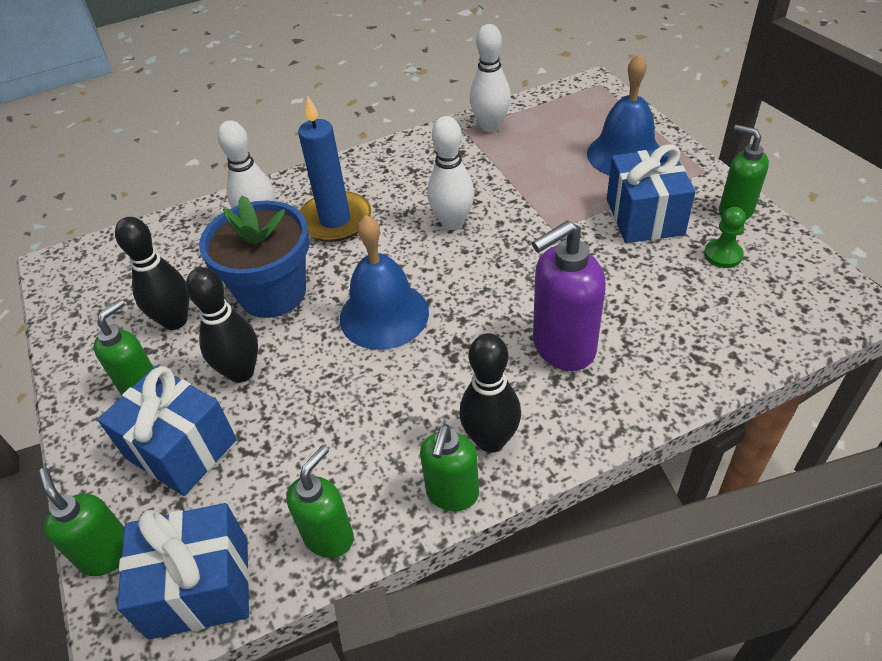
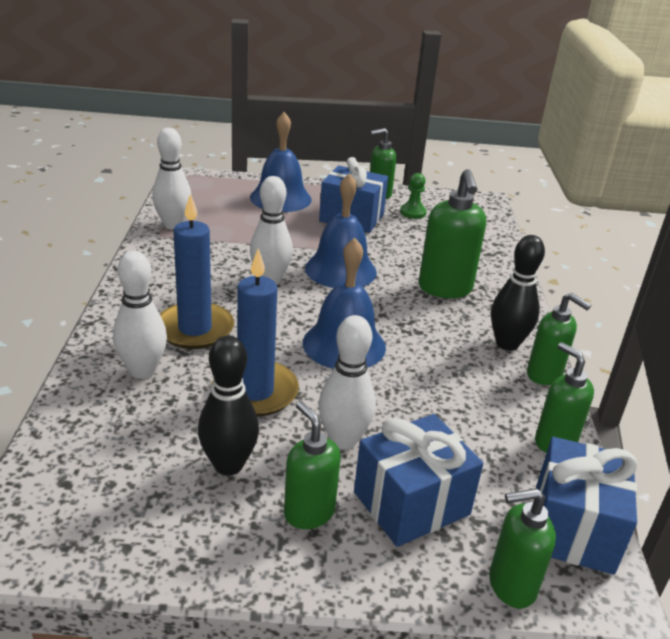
camera: 70 degrees left, 15 degrees down
black bowling pin [186,267,258,383] -> white bowling pin [318,315,376,449]
blue flower pot [199,196,310,318] -> blue candle [212,249,299,417]
purple soap dispenser [532,220,606,371] -> green soap dispenser [419,169,486,298]
none -> blue bell [305,173,377,288]

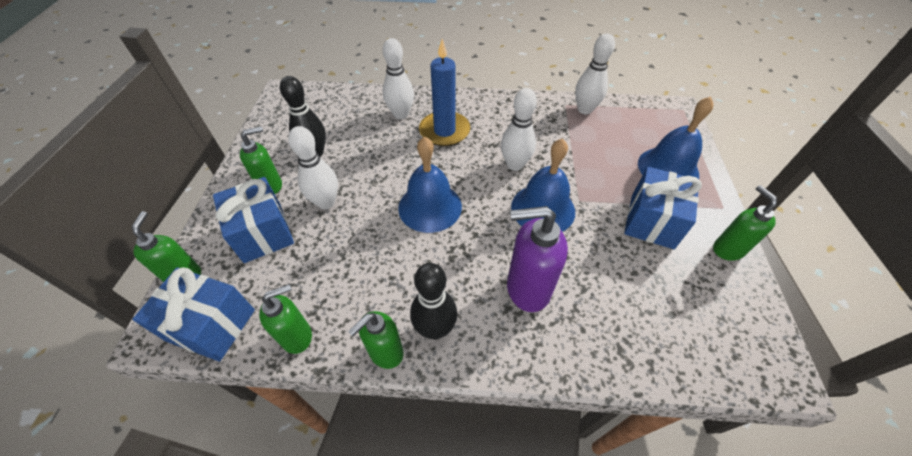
camera: 95 degrees right, 20 degrees up
blue candle [212,249,299,417] -> none
green pawn [400,173,427,219] -> none
green soap dispenser [419,169,486,298] -> purple soap dispenser [507,206,568,312]

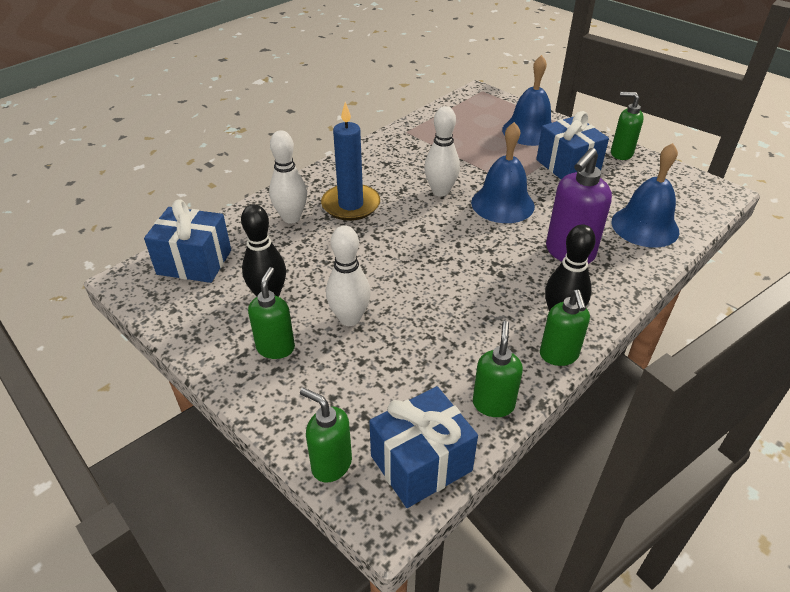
camera: 50 degrees left, 10 degrees down
blue gift [213,177,294,263] -> blue gift moved to [144,199,231,283]
blue bell [398,136,462,233] -> blue bell moved to [612,143,679,248]
white bowling pin [575,33,615,114] -> none

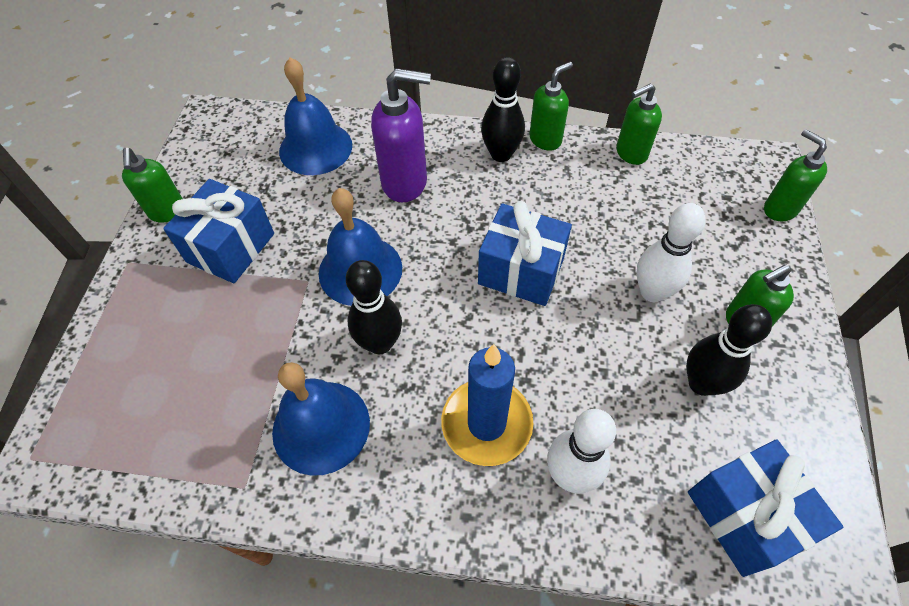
camera: 125 degrees left, 15 degrees up
green soap dispenser [300,388,352,483] -> green soap dispenser turned 150 degrees clockwise [764,129,827,221]
blue gift [369,386,478,508] -> blue gift moved to [478,201,572,306]
white bowling pin [424,106,460,197] -> black bowling pin [346,260,402,354]
blue bell [502,55,552,146] -> blue bell moved to [272,362,370,476]

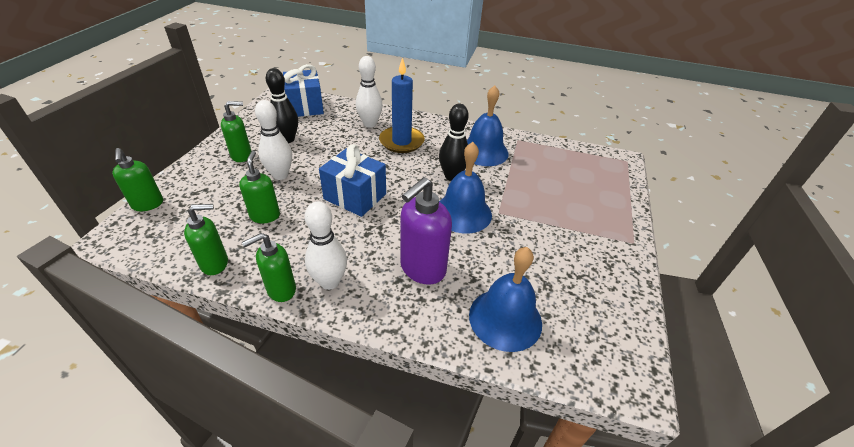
camera: 175 degrees left, 15 degrees down
green soap dispenser [122,148,183,223] -> green soap dispenser moved to [239,151,280,223]
blue gift [163,179,274,283] -> none
purple soap dispenser [371,68,431,202] -> purple soap dispenser turned 60 degrees counterclockwise [400,177,452,285]
black bowling pin [481,57,525,162] -> white bowling pin [305,201,347,290]

